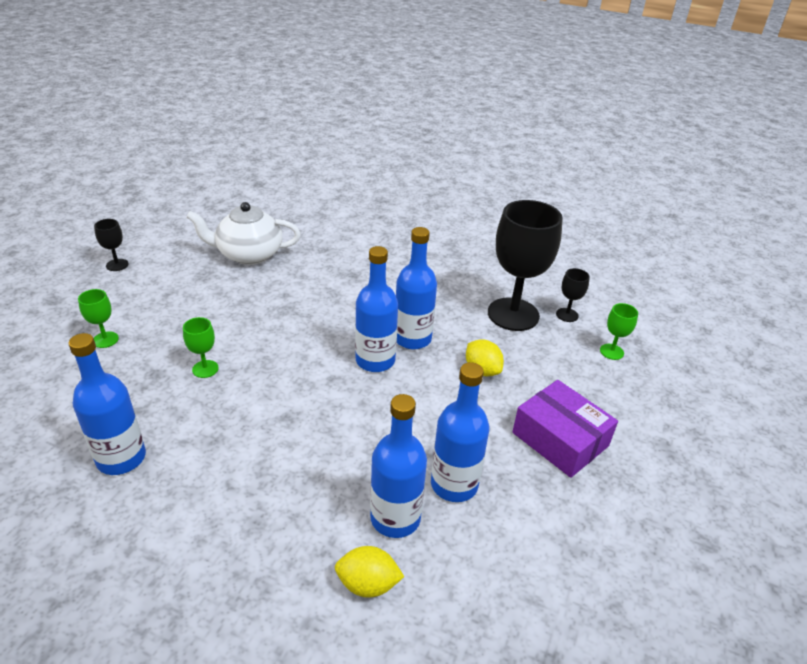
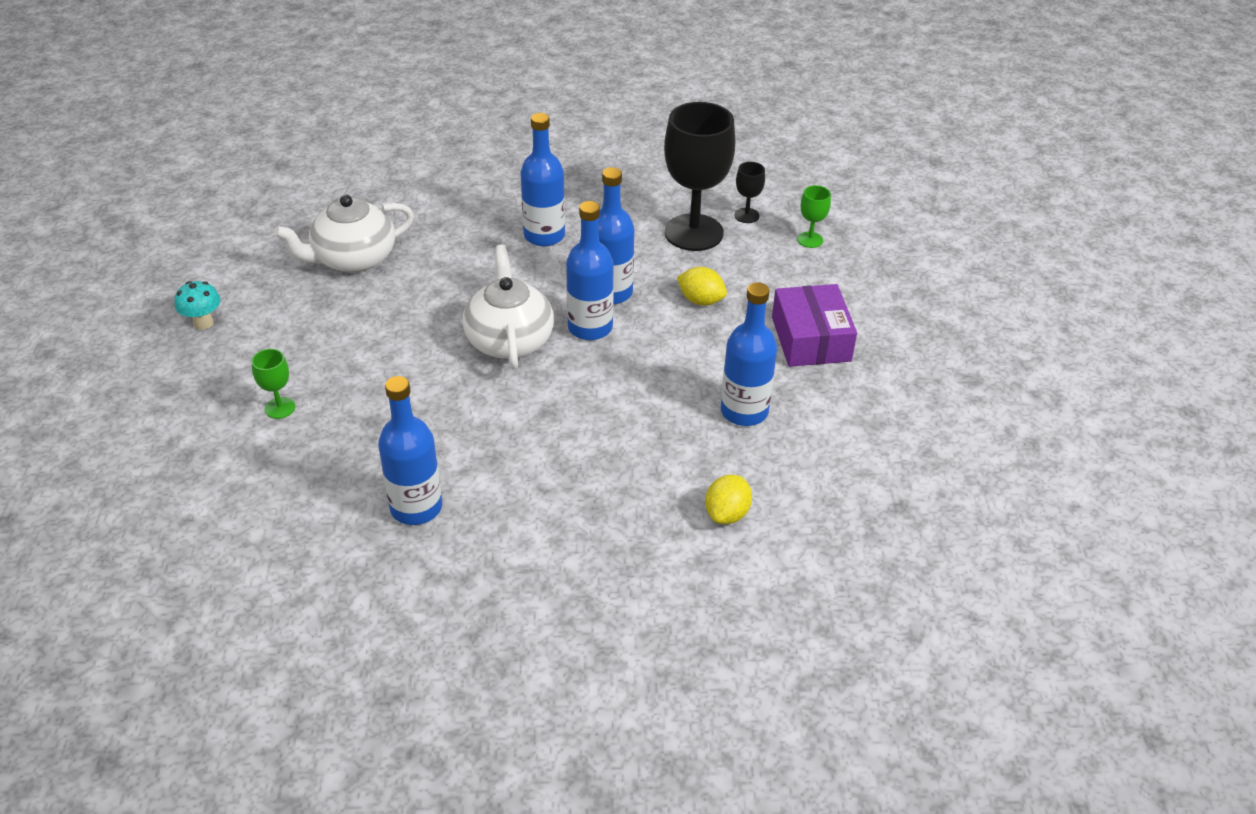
camera: 25 degrees left, 5 degrees up
black goblet [94,219,129,271] -> turquoise mushroom [175,281,220,330]
green goblet [183,317,218,378] -> none
yellow lemon [335,546,404,598] -> yellow lemon turned 45 degrees counterclockwise [705,475,752,524]
blue bottle [370,394,427,538] -> blue bottle moved to [520,113,565,246]
purple box [512,380,618,478] -> purple box turned 60 degrees clockwise [772,284,857,367]
none -> white teapot [463,245,554,369]

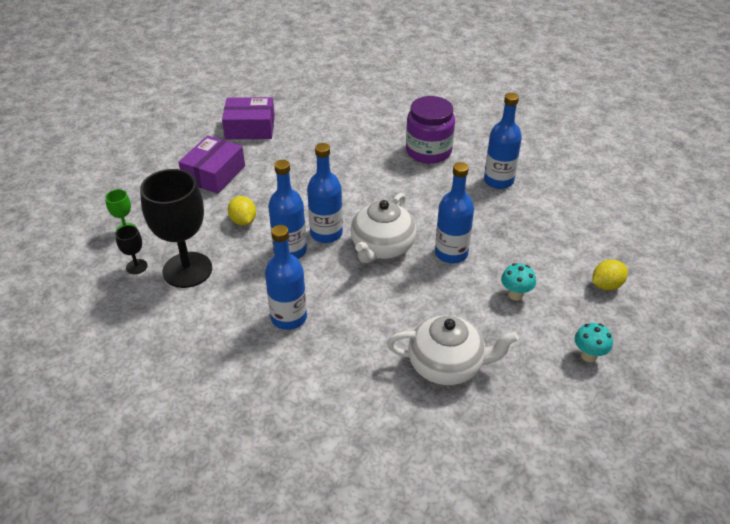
camera: 145 degrees left, 0 degrees up
green goblet [252,349,295,419] -> none
yellow lemon [705,475,752,524] -> yellow lemon moved to [593,260,628,290]
blue bottle [721,282,777,426] -> blue bottle moved to [435,162,474,263]
none -> purple box [222,97,275,139]
none -> purple jar [406,96,455,164]
none -> turquoise mushroom [501,263,536,301]

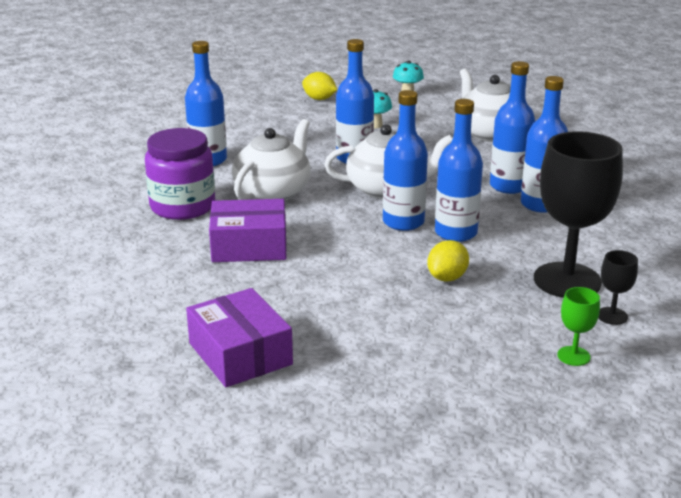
camera: 120 degrees left, 15 degrees down
purple box [178,135,245,194] -> purple box moved to [209,199,286,262]
none -> white teapot [232,119,311,201]
none -> blue bottle [490,61,535,194]

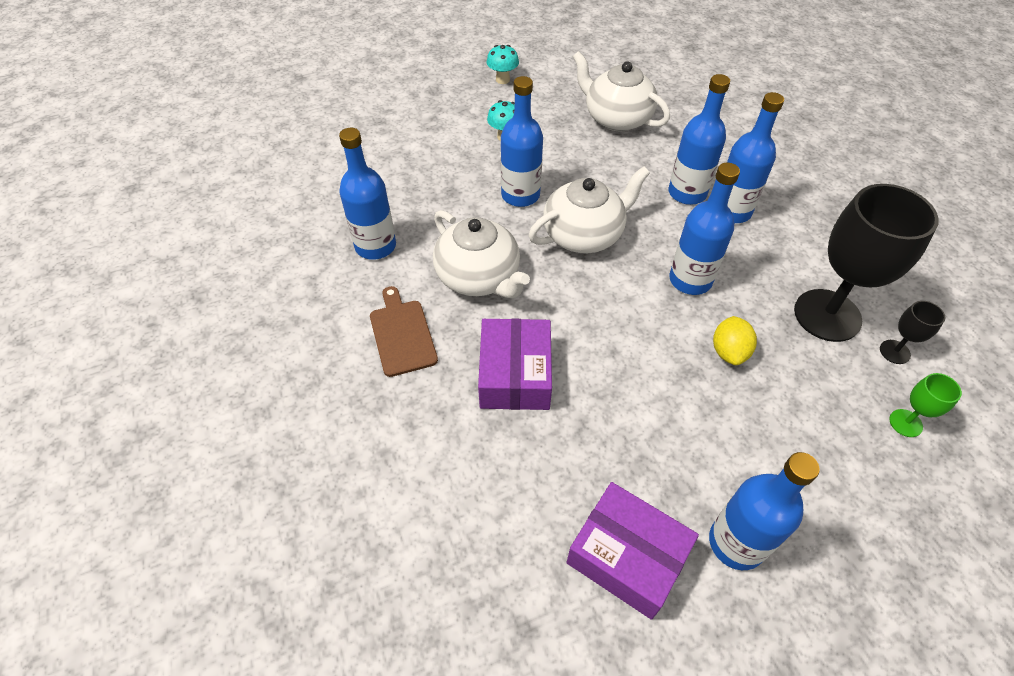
camera: 25 degrees left, 25 degrees up
purple jar [145,128,215,220] -> brown cutting board [370,286,438,377]
purple box [209,199,286,262] -> purple box turned 60 degrees counterclockwise [478,319,552,410]
white teapot [232,119,311,201] -> white teapot turned 135 degrees clockwise [433,210,530,298]
yellow lemon [302,72,337,100] -> none
blue bottle [383,90,428,231] -> blue bottle moved to [709,452,820,570]

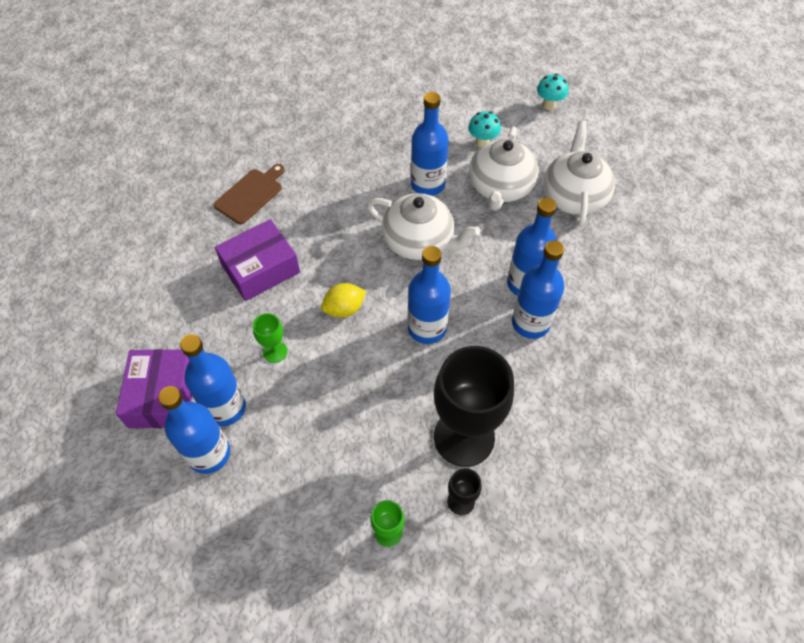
camera: 55 degrees right, 5 degrees up
blue bottle [339,128,396,260] -> blue bottle moved to [180,334,246,426]
white teapot [433,210,530,298] -> white teapot moved to [469,126,539,211]
yellow lemon [713,316,757,365] -> yellow lemon moved to [321,283,366,318]
none -> green goblet [253,313,288,363]

